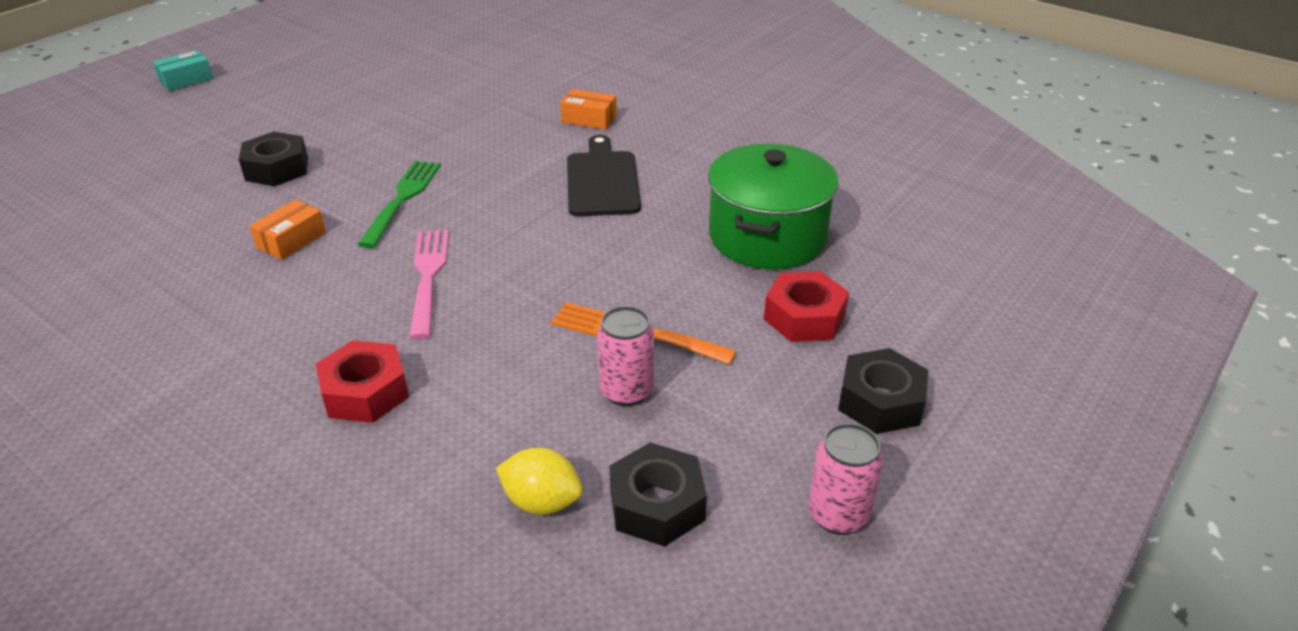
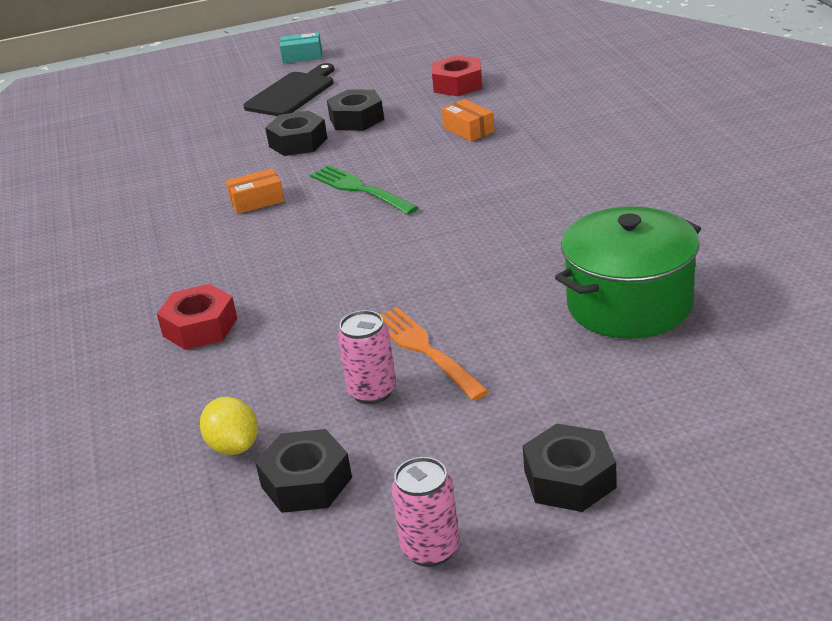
camera: 40 degrees right, 5 degrees down
green fork [358,160,441,248] -> green fork turned 90 degrees counterclockwise [310,165,419,215]
pink fork [409,230,449,339] -> none
orange box [560,89,617,130] -> orange box moved to [442,99,494,142]
black cutting board [567,135,641,216] -> black cutting board moved to [243,63,334,116]
red nut [764,271,849,342] -> red nut moved to [432,55,482,96]
none -> black nut [327,90,384,131]

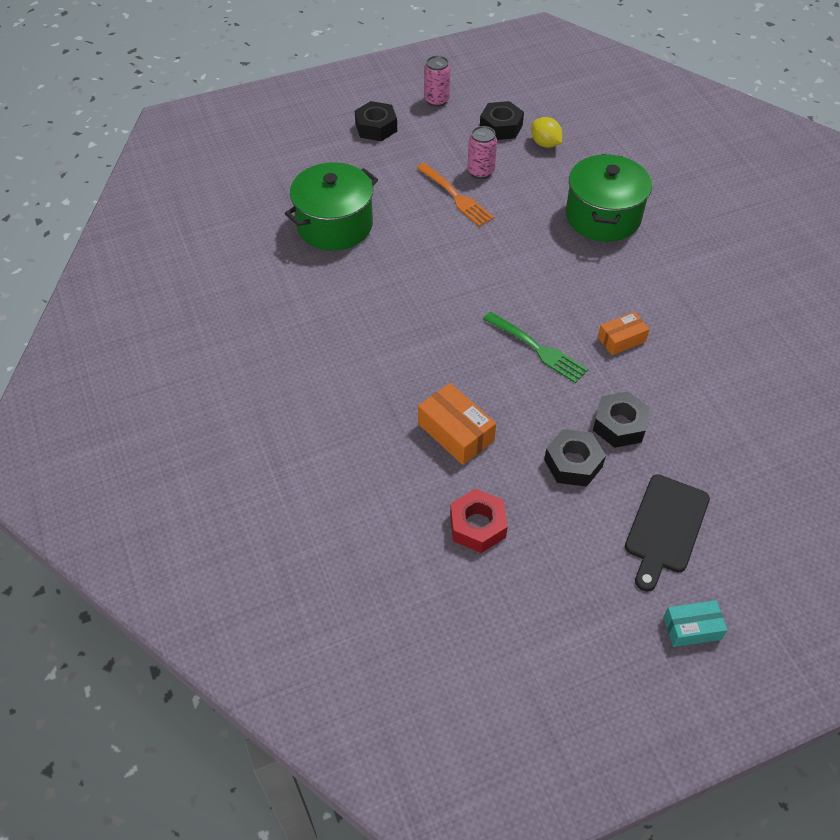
camera: 170 degrees right, 20 degrees up
red nut [157,284,238,350] -> green pot [566,154,652,242]
orange box [442,99,494,142] -> orange box [418,383,496,465], size x1.52

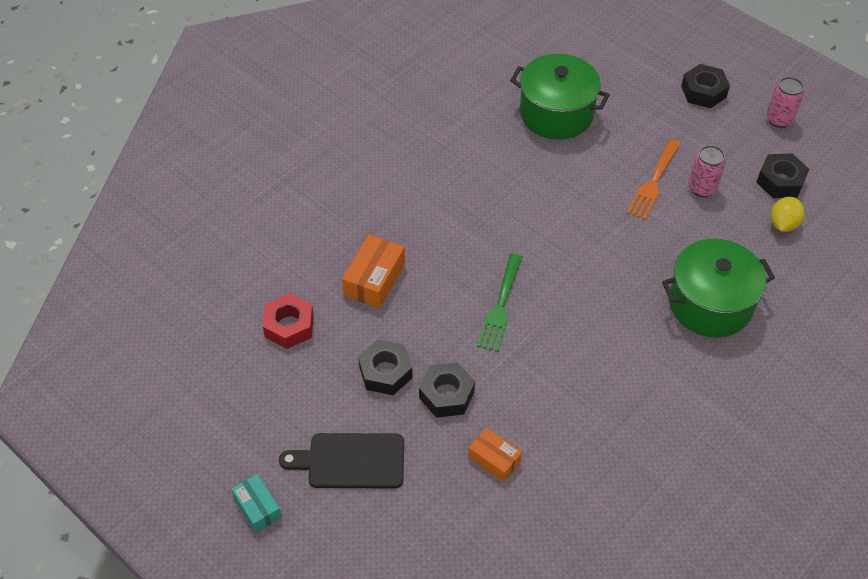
camera: 65 degrees right, 0 degrees up
orange box [598,311,650,355] -> orange box moved to [468,428,522,482]

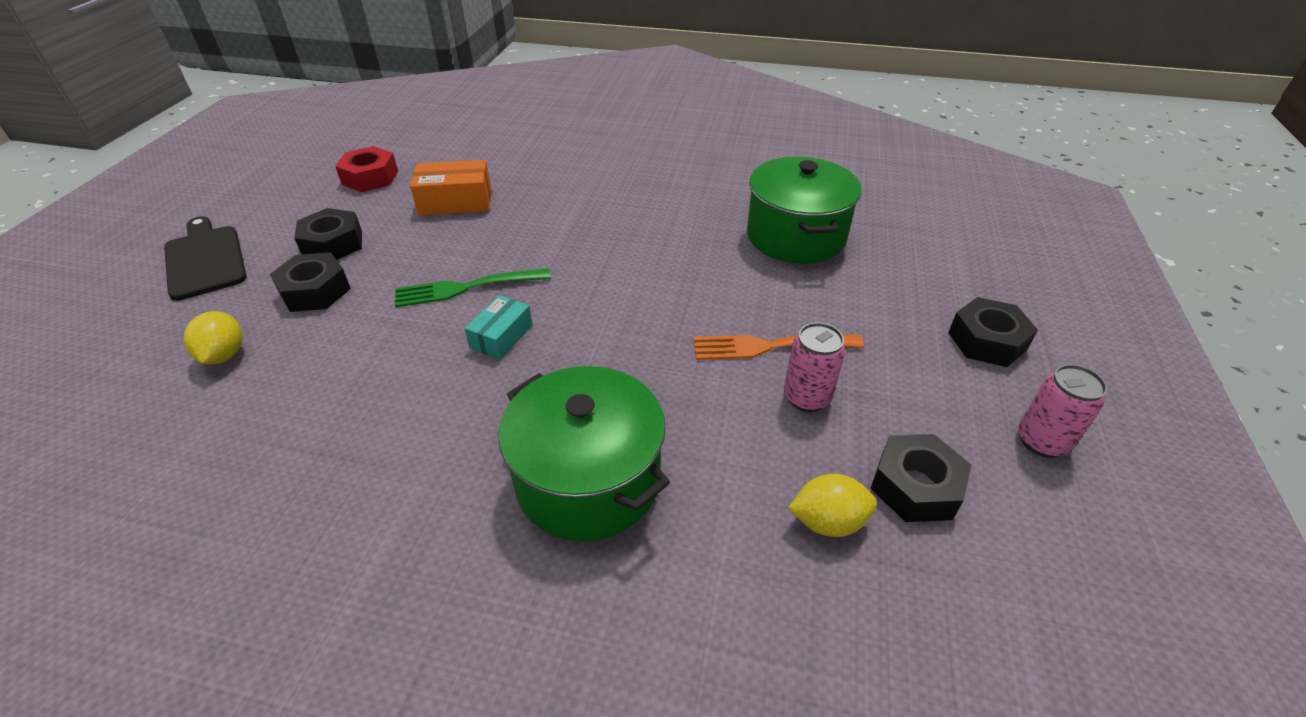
camera: 60 degrees right, 10 degrees down
turquoise box [231,474,282,533] -> turquoise box moved to [465,295,533,360]
orange box [468,428,522,482] -> yellow lemon [183,311,243,364]

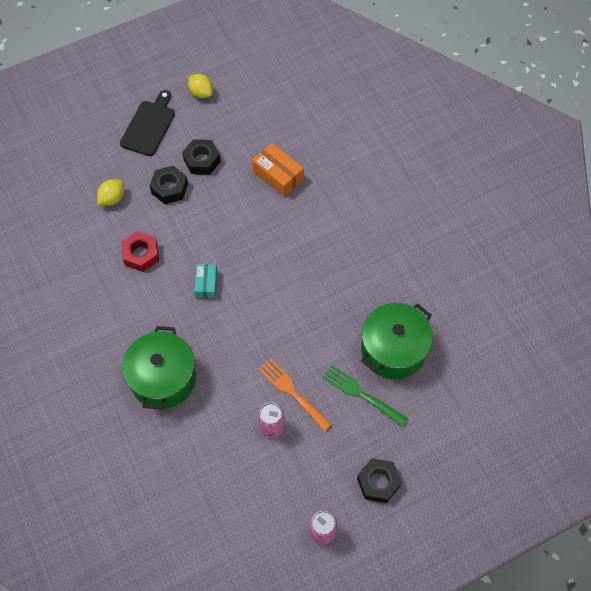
camera: 50 degrees right, 20 degrees up
red nut [335,146,398,192] -> red nut moved to [121,231,159,272]
green fork [395,268,551,307] -> green fork moved to [323,365,408,427]
turquoise box [465,295,533,360] -> turquoise box turned 75 degrees counterclockwise [194,264,217,298]
yellow lemon [788,474,877,537] -> yellow lemon moved to [188,74,213,98]
black nut [870,434,971,522] -> none

